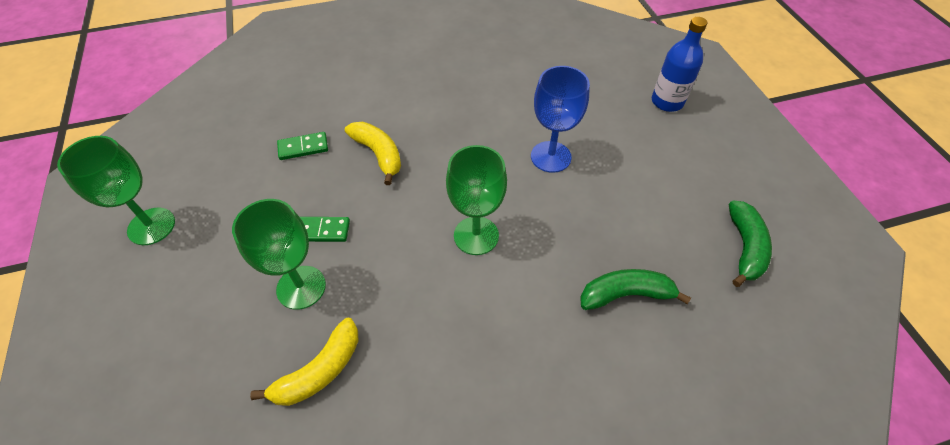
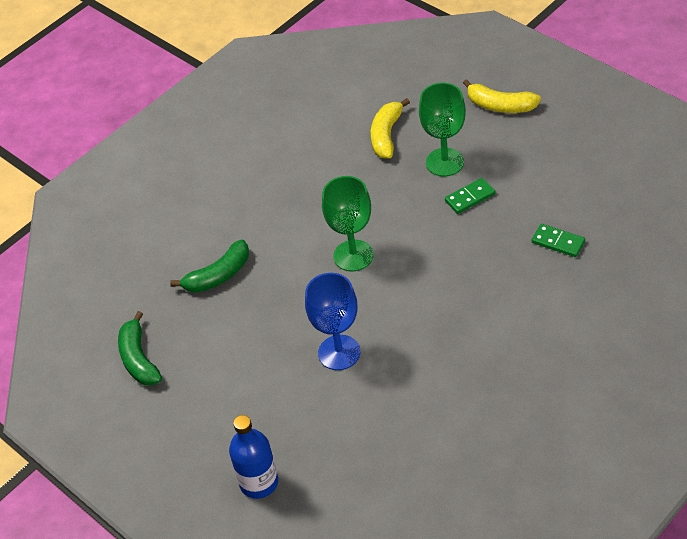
camera: 155 degrees right, 5 degrees down
green goblet [57,136,175,245] -> none
green domino [277,132,328,160] -> green domino turned 75 degrees clockwise [532,224,585,257]
yellow banana [345,122,401,185] -> yellow banana moved to [463,79,541,113]

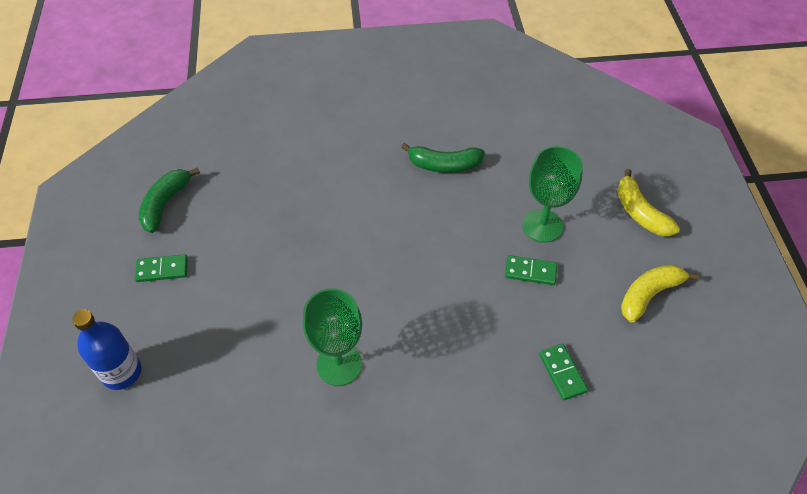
camera: 35 degrees right, 5 degrees up
green banana [170,240,249,293] -> green banana moved to [401,142,485,173]
blue goblet [305,273,360,370] -> none
green goblet [322,176,373,271] -> green goblet moved to [303,288,362,386]
yellow banana [371,98,410,159] -> yellow banana moved to [621,264,699,323]
none -> green domino [135,254,188,282]

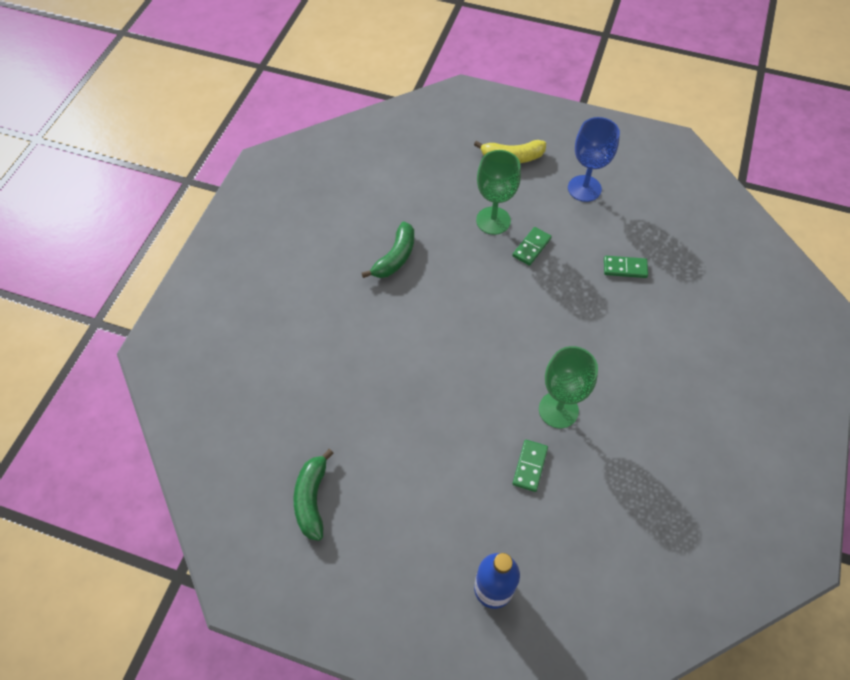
camera: 65 degrees left, 5 degrees up
green domino [135,254,188,282] -> green domino moved to [512,440,548,492]
green banana [139,167,200,233] -> green banana turned 45 degrees clockwise [294,449,334,541]
yellow banana [621,264,699,323] -> blue goblet [568,117,620,202]

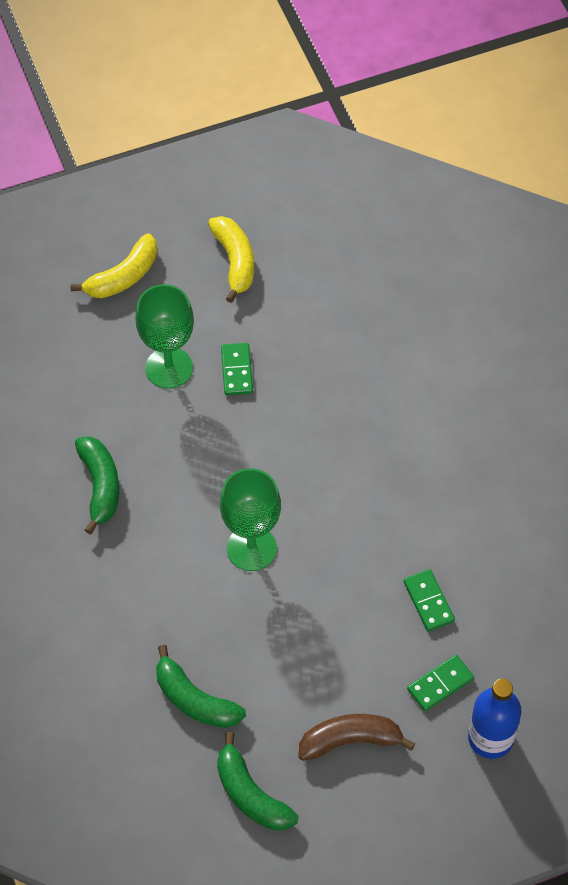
camera: 40 degrees left, 0 degrees up
green goblet [539,346,598,428] -> green goblet moved to [220,468,281,571]
blue goblet [568,117,620,202] -> yellow banana [208,216,254,303]
green domino [604,256,648,278] -> green domino moved to [407,655,474,711]
none -> green banana [156,645,246,728]
none -> brown banana [298,714,415,761]

